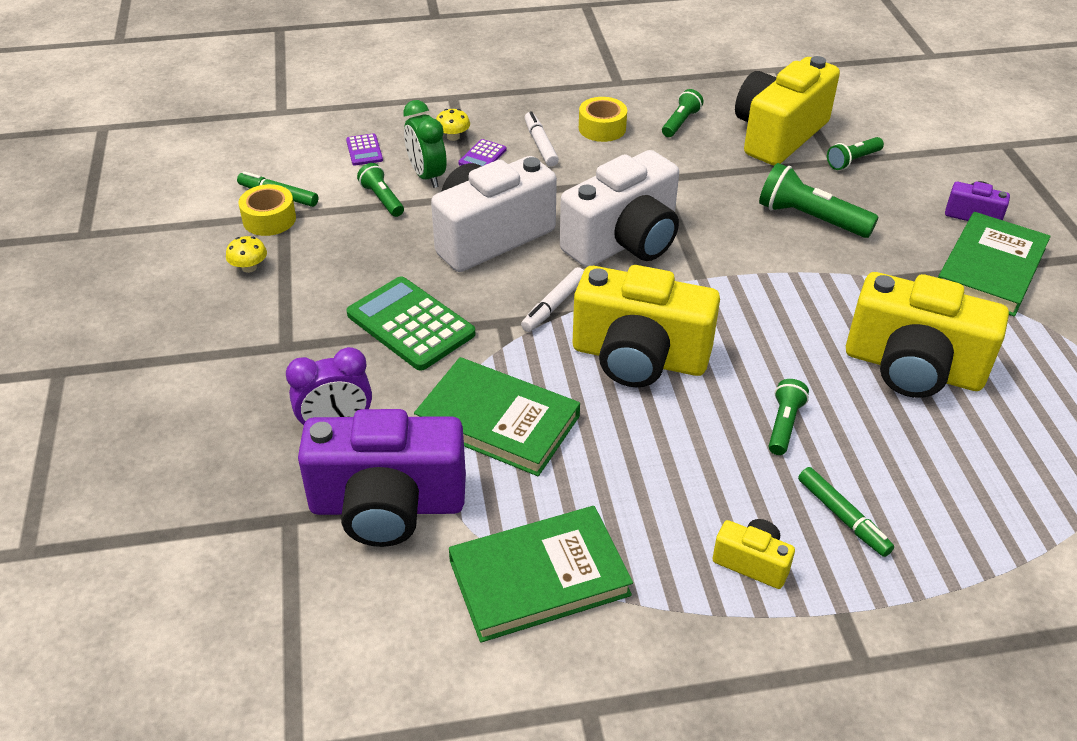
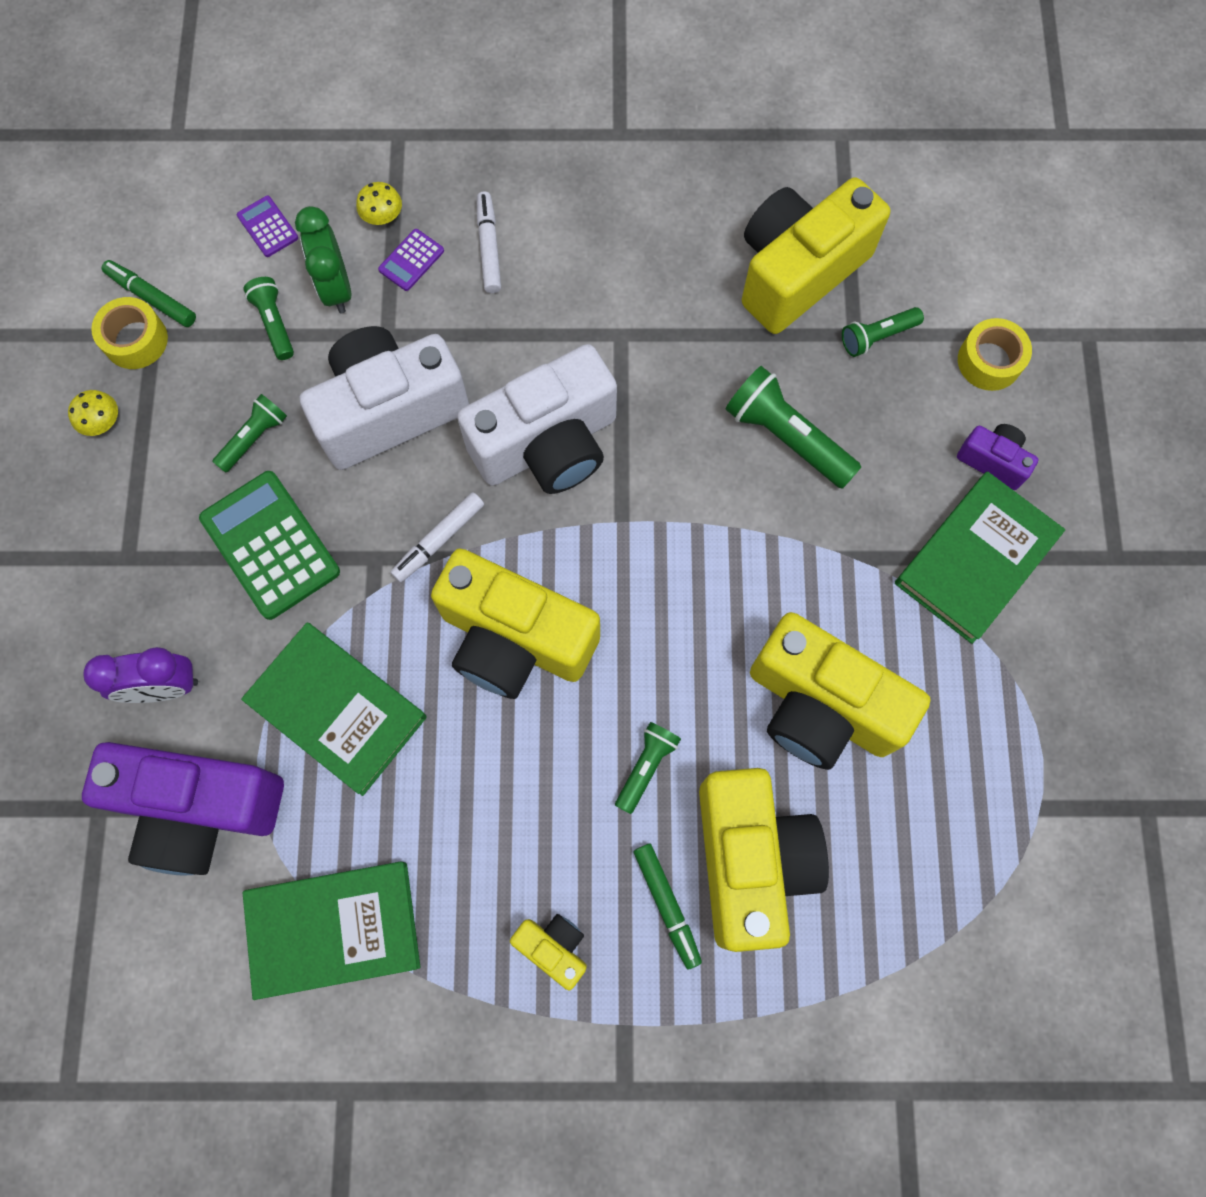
camera: 10 degrees right, 30 degrees up
purple calculator [346,133,383,166] -> purple calculator turned 150 degrees clockwise [237,196,298,257]
yellow tape [579,97,627,142] -> yellow tape moved to [958,318,1032,391]
green flashlight [662,89,703,137] -> green flashlight moved to [212,394,287,473]
none -> yellow camera [699,768,829,952]

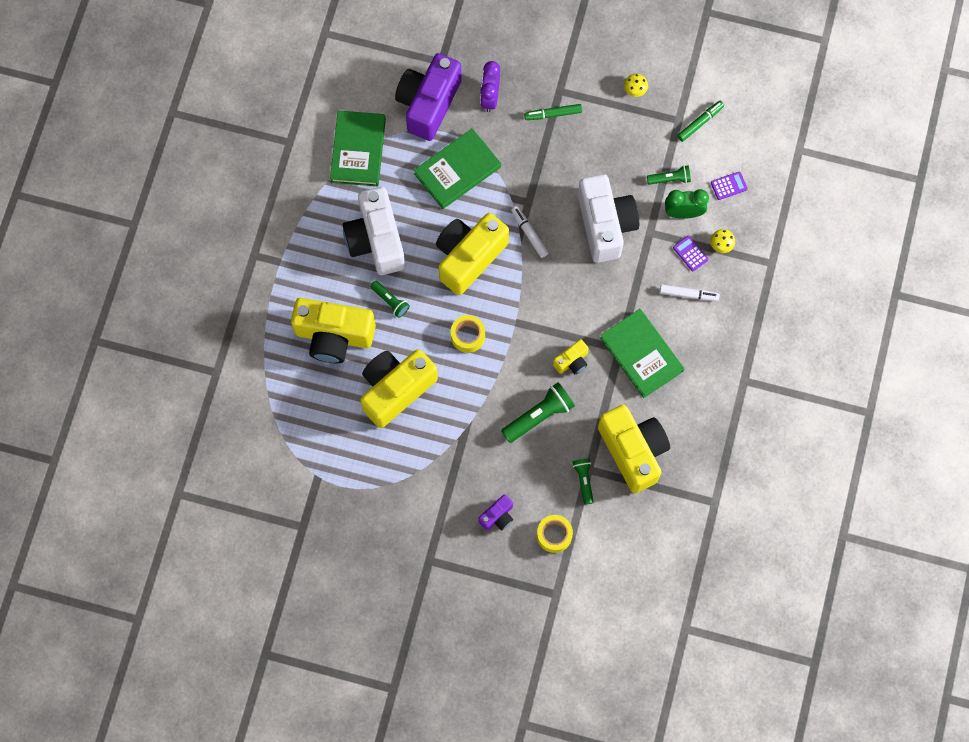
camera: 105 degrees right, 0 degrees up
yellow tape [91,297,168,369] -> yellow tape moved to [451,315,485,353]
green calculator [199,471,340,620] -> none
green flashlight [212,394,287,473] -> none
white camera [457,344,617,494] -> white camera moved to [343,187,405,275]
yellow camera [510,914,587,991] -> yellow camera moved to [553,339,589,374]
green marker [633,844,702,969] -> green marker moved to [524,104,582,120]
green book [895,472,1065,644] -> green book moved to [600,309,684,398]

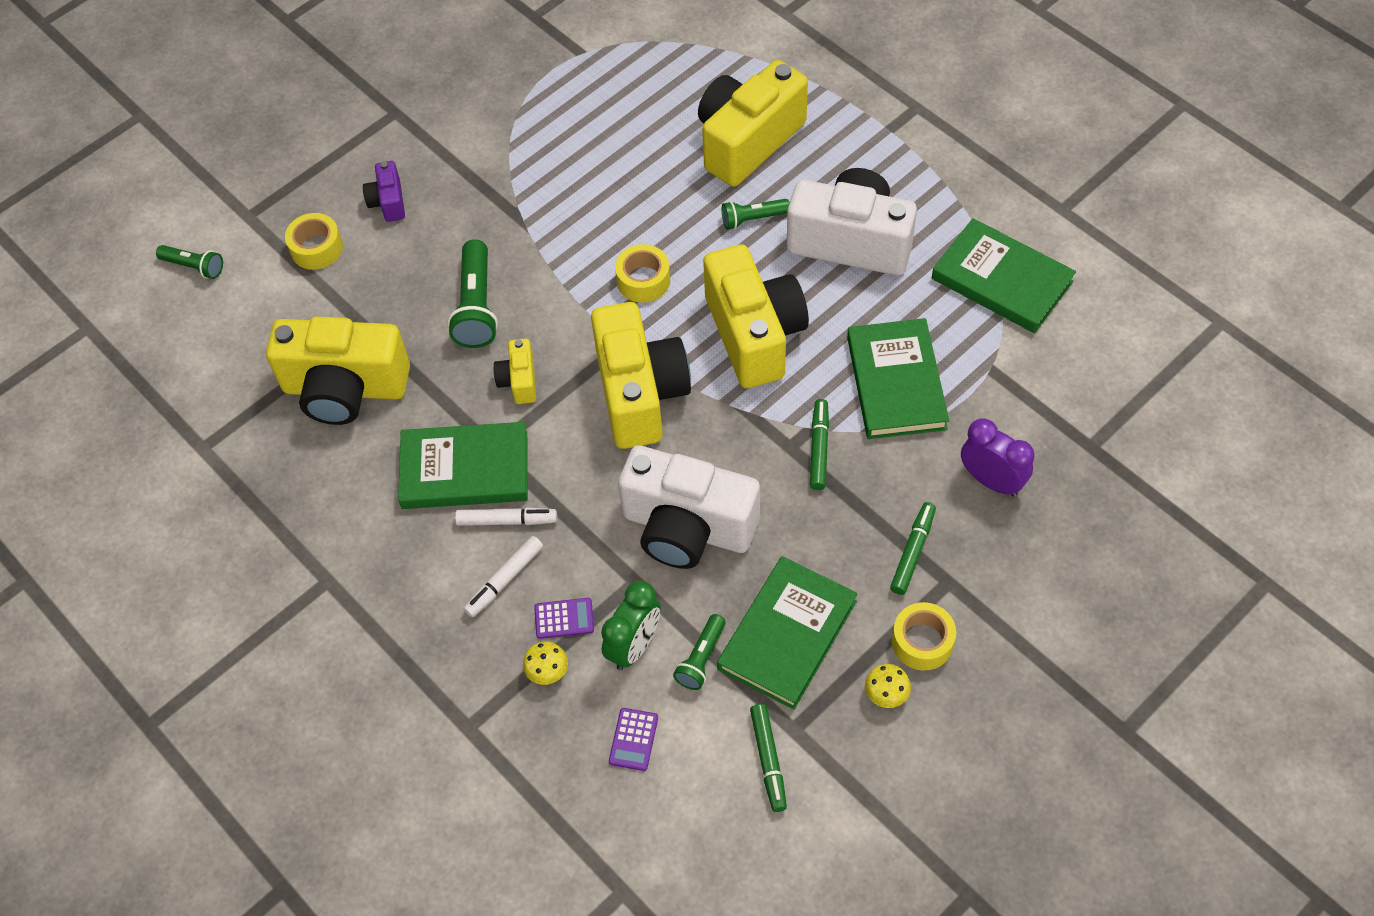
camera: 125 degrees right, 15 degrees down
yellow camera [360,349,438,428] -> yellow camera moved to [591,302,691,449]
purple camera [395,53,462,141] -> none
white marker [511,206,548,258] -> white marker moved to [455,507,557,526]
green flashlight [573,458,594,505] -> green flashlight moved to [156,245,223,279]
none -> green book [717,556,858,710]
none -> green marker [810,399,829,490]
none -> yellow tape [892,602,956,670]

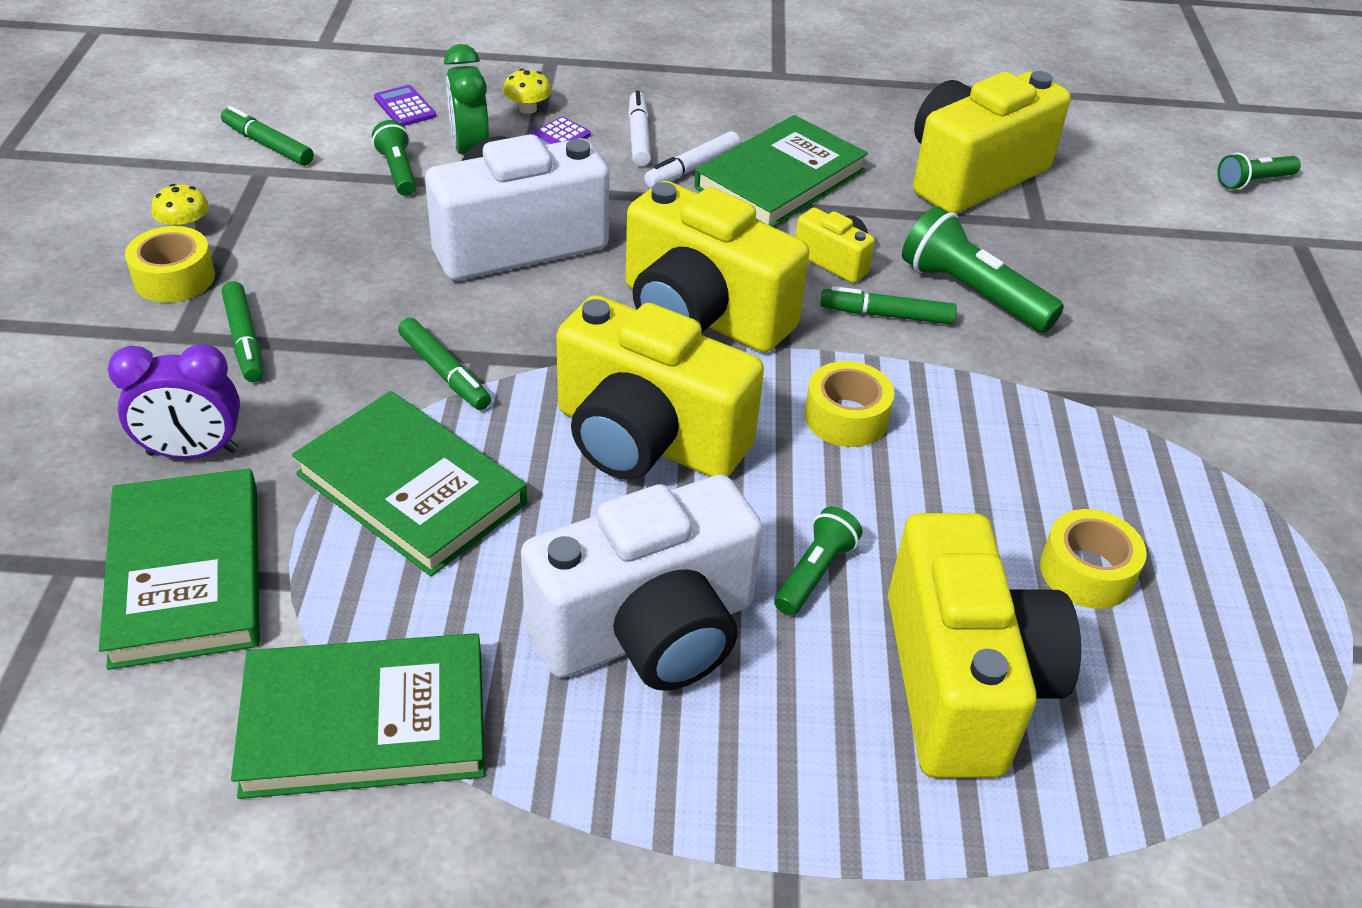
camera: 130 degrees right, 15 degrees down
yellow tape [285,213,343,270] -> yellow tape moved to [1040,509,1147,609]
purple camera [363,161,405,222] -> none
green book [717,556,858,710] -> green book moved to [99,468,260,670]
none -> green marker [820,286,957,325]

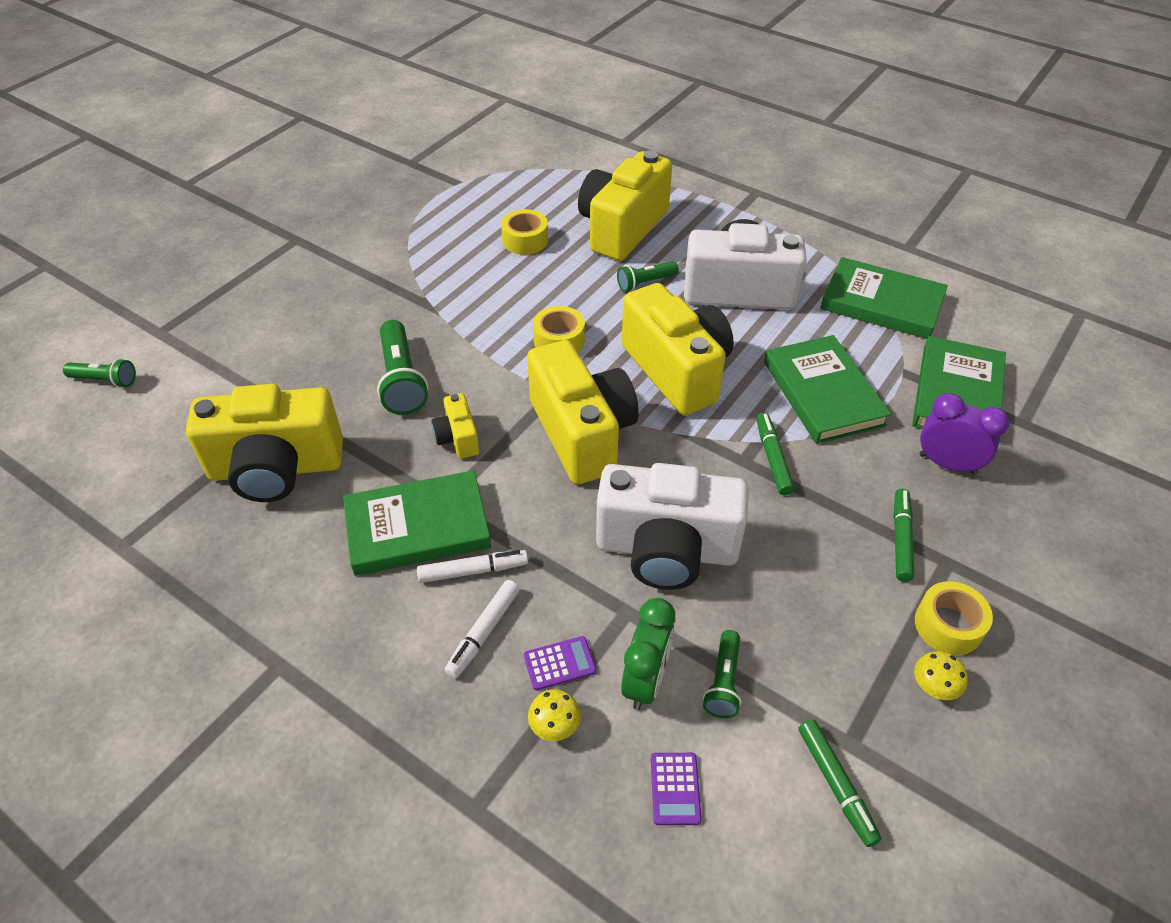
camera: 145 degrees left, 5 degrees up
green marker [820,286,957,325] -> none

